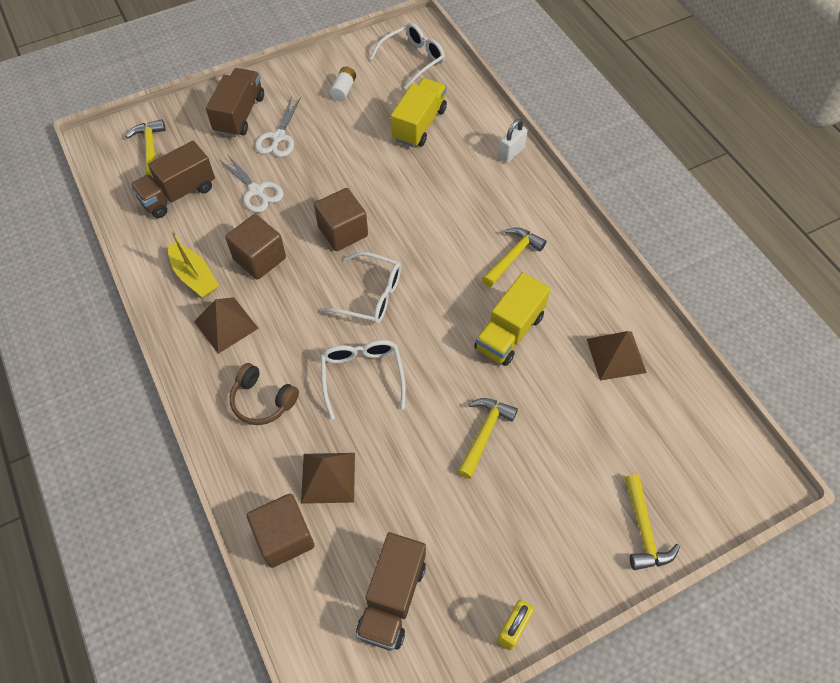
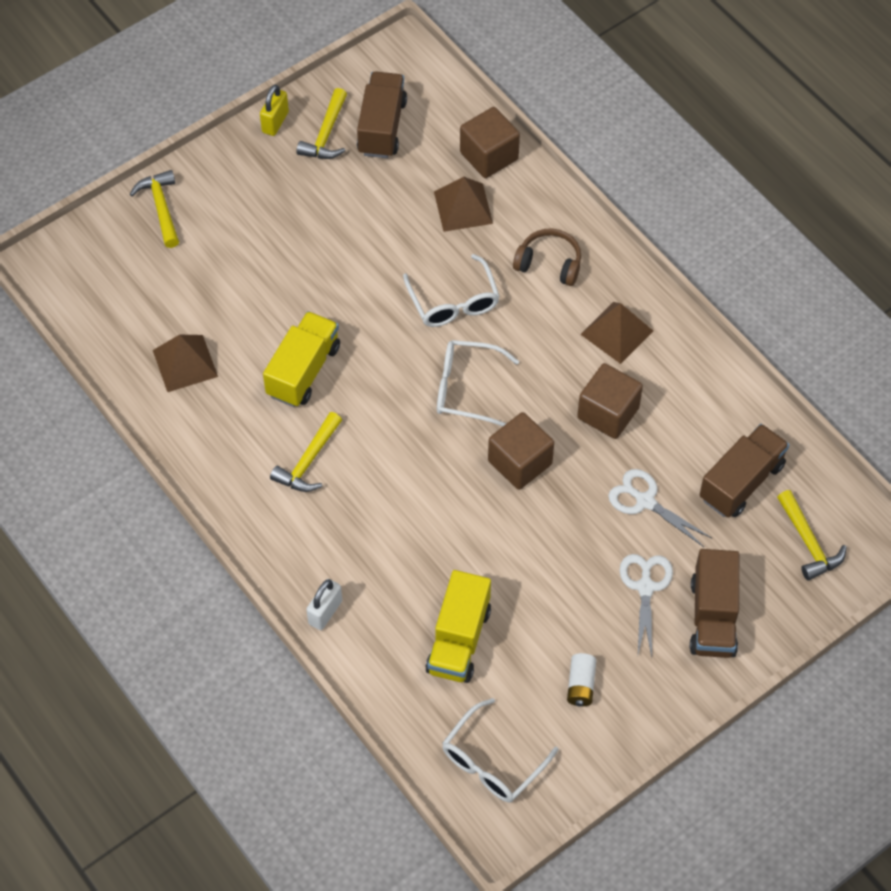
camera: 170 degrees right, 0 degrees up
yellow boat [168,231,219,297] -> none
yellow hammer [458,398,518,479] -> yellow hammer moved to [296,88,347,159]

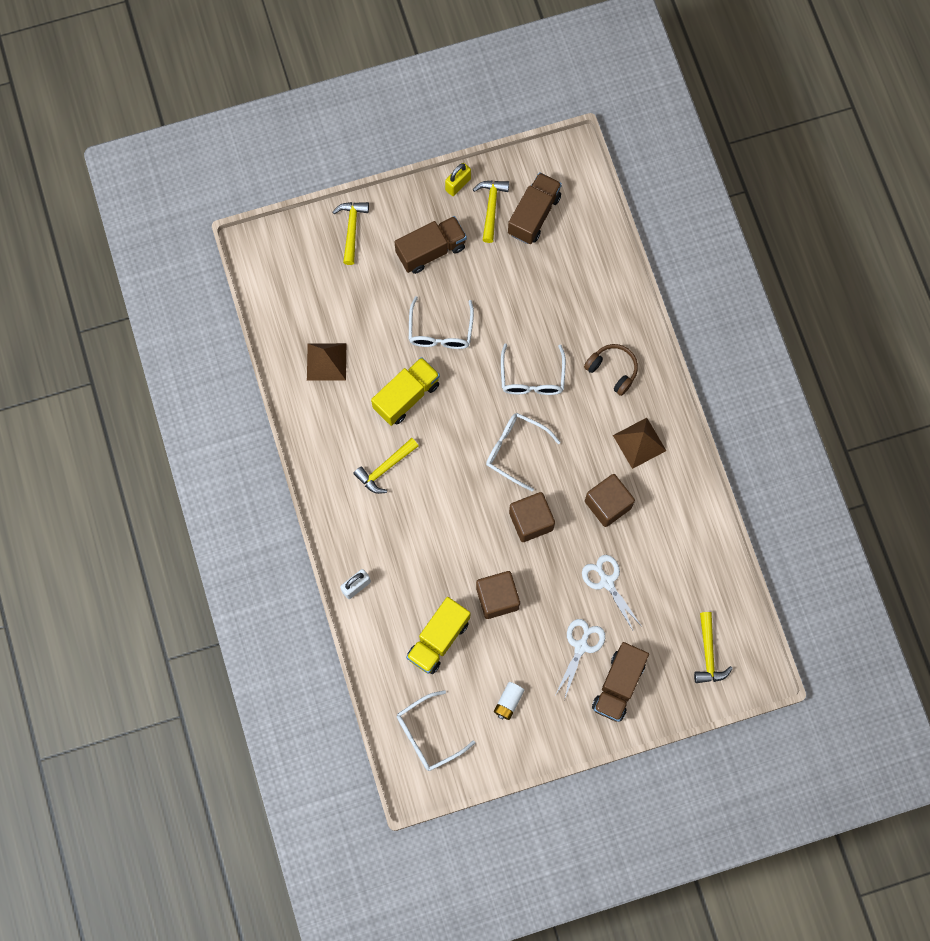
camera: 20 degrees right, 15 degrees up
yellow hammer [296,88,347,159] -> yellow hammer turned 150 degrees clockwise [473,181,509,243]
brown pyramid [434,177,493,232] -> none
brown cube [460,107,520,178] -> brown cube moved to [476,571,520,619]
brown truck [699,424,789,517] -> brown truck moved to [394,216,467,274]
none -> white glasses [409,296,474,349]

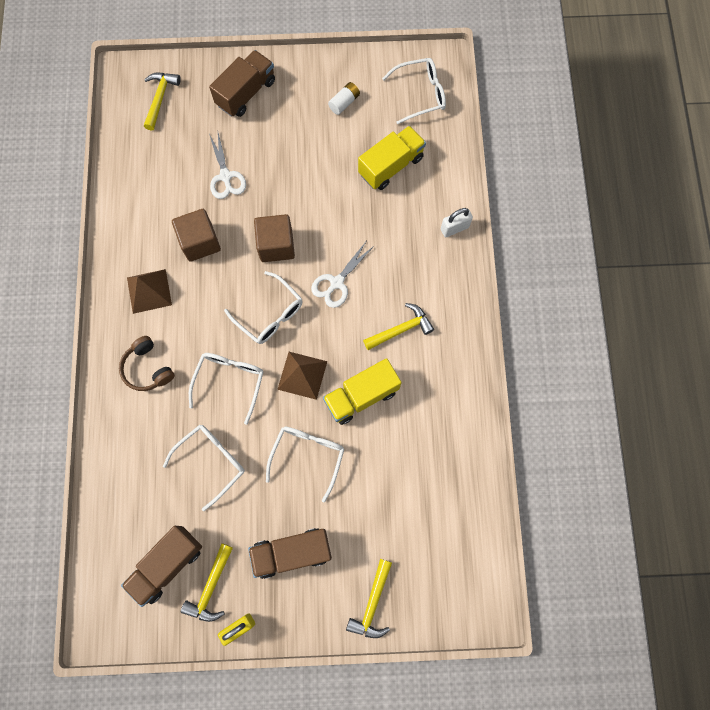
camera: 165 degrees left, 0 degrees up
brown pyramid [307,343,346,381] -> brown pyramid moved to [277,352,327,400]
brown cube [476,571,520,619] -> none
white scissors [556,619,605,700] -> white scissors moved to [311,242,375,308]
none -> white glasses [163,425,245,511]

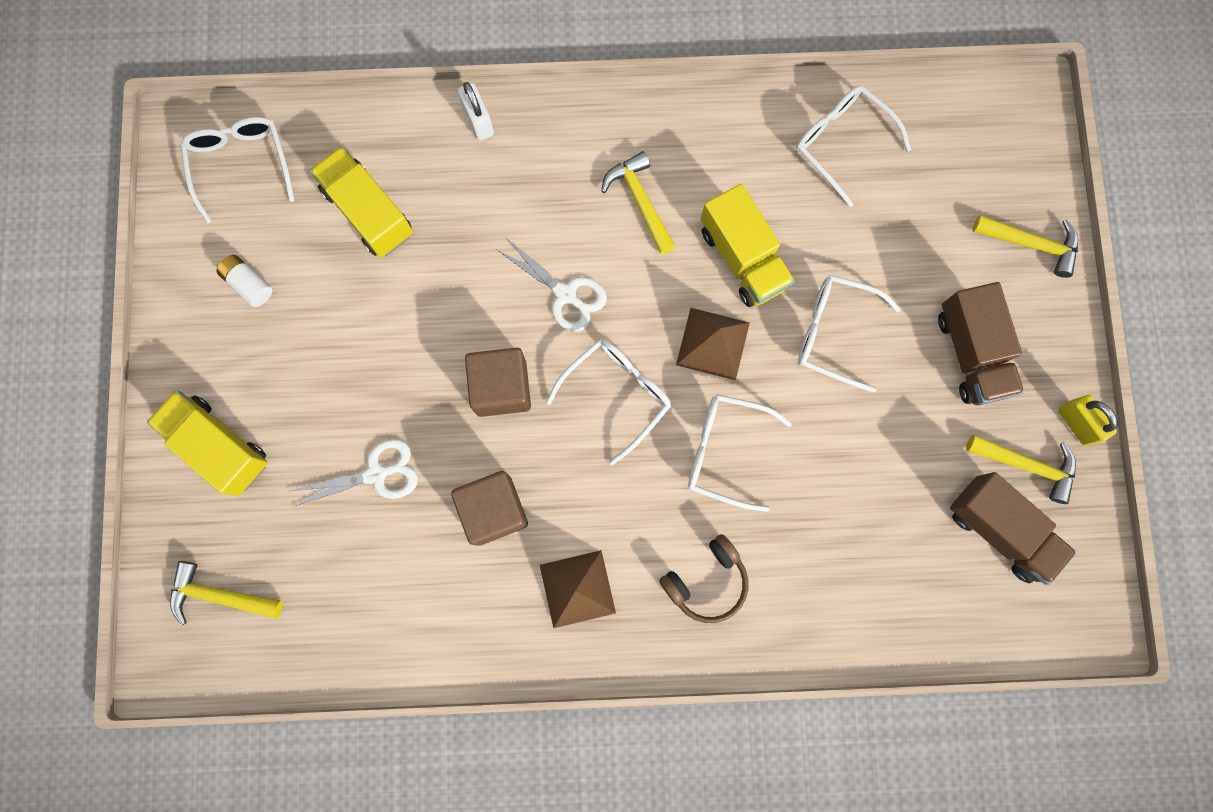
camera: 90 degrees left, 5 degrees up
white glasses [163,425,245,511] -> white glasses moved to [796,85,911,207]
brown truck [209,50,275,117] -> yellow truck [147,390,268,496]

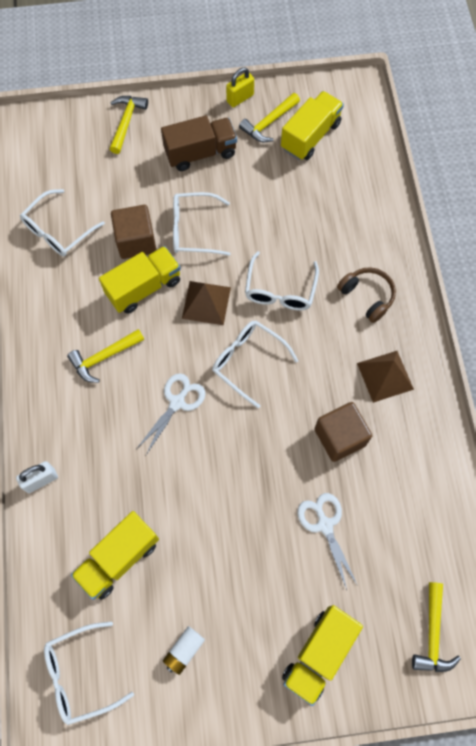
camera: 95 degrees left, 10 degrees down
brown cube [465,347,531,417] -> brown cube moved to [111,205,156,259]
white glasses [798,275,901,393] -> white glasses turned 75 degrees clockwise [173,192,231,256]
brown truck [950,472,1077,585] -> yellow truck [281,91,344,160]
yellow hammer [966,434,1076,504] -> yellow hammer turned 150 degrees counterclockwise [239,93,300,143]

